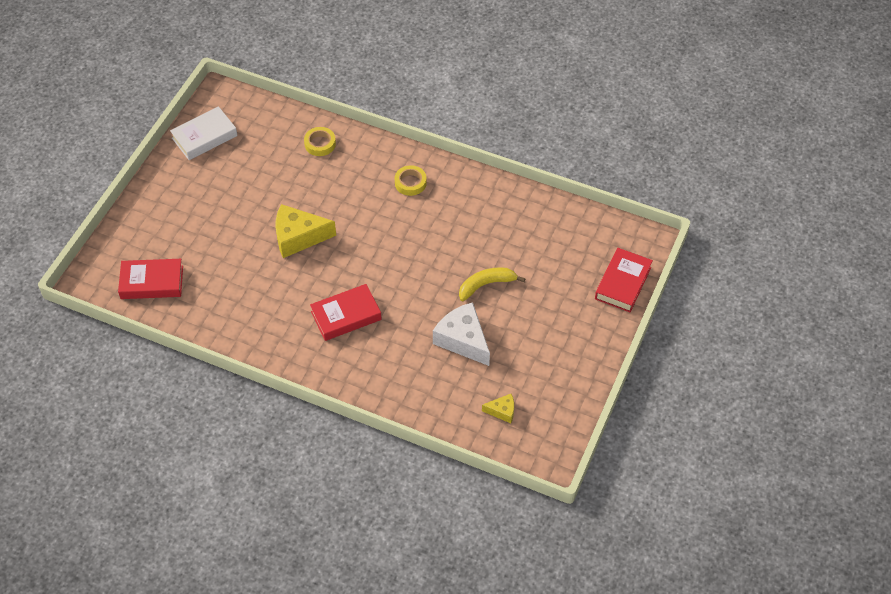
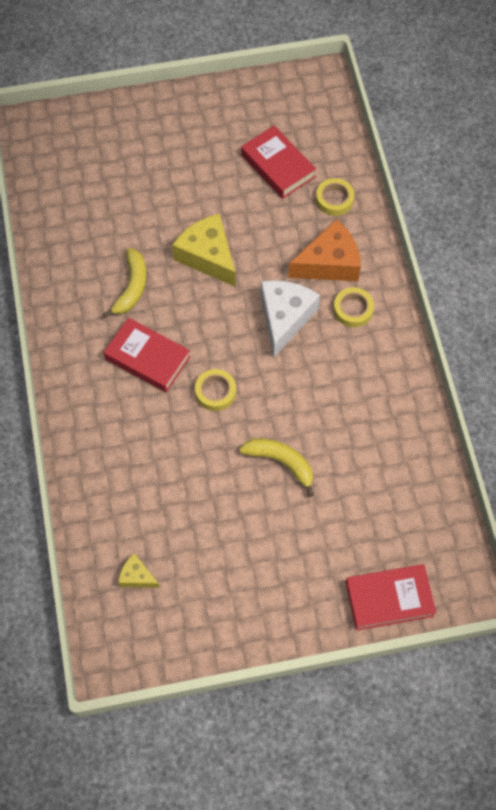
camera: 55 degrees right, 10 degrees up
red book [118,259,183,299] -> red book moved to [241,126,316,199]
white book [170,106,238,160] -> none
white cheese [433,302,490,366] -> white cheese moved to [261,280,320,357]
yellow cheese [482,394,514,423] -> yellow cheese turned 150 degrees clockwise [118,553,160,588]
none -> yellow banana [103,248,147,318]
none -> yellow tape [195,369,236,411]
none -> orange cheese [288,219,361,281]

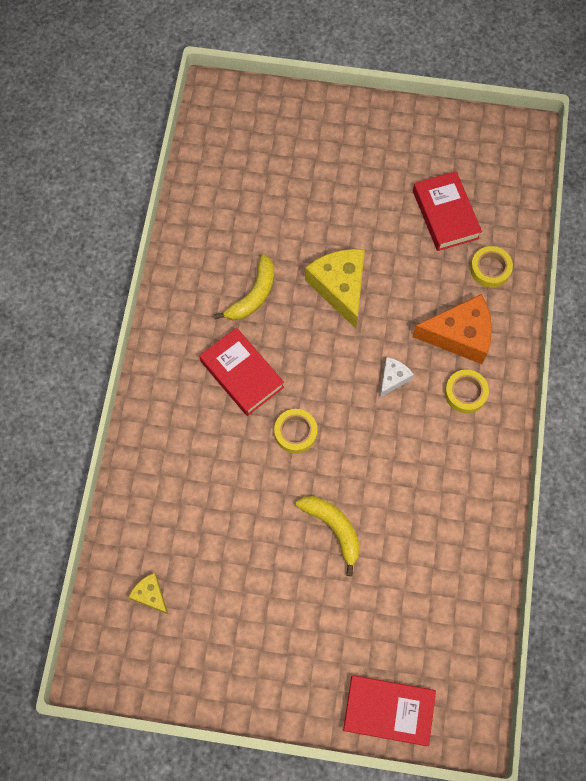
camera: 20 degrees right, 5 degrees up
white cheese [261,280,320,357] -> white cheese [380,357,414,397], size x0.51

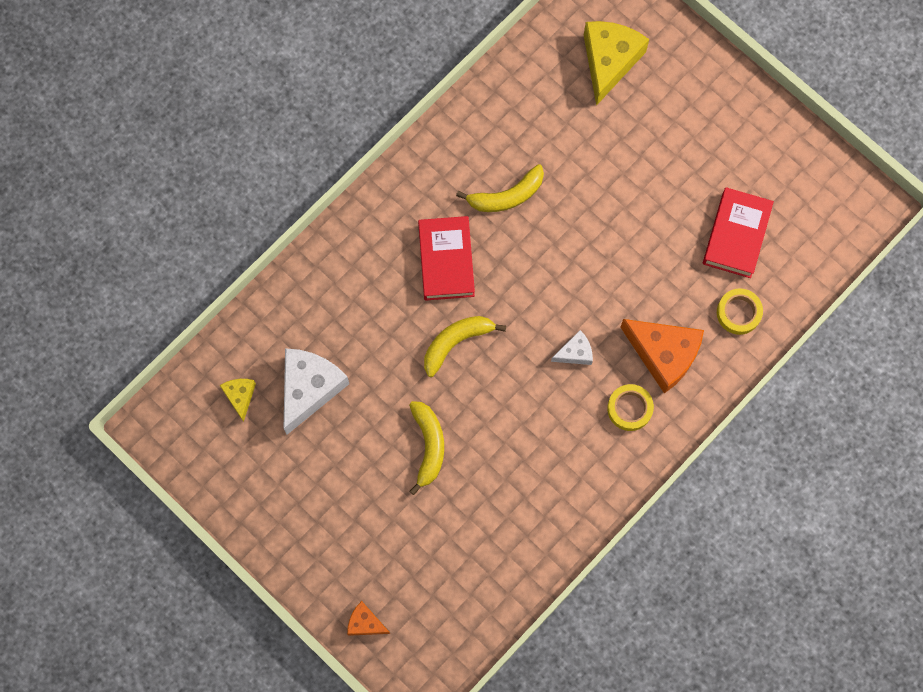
camera: 35 degrees right, 5 degrees up
yellow tape [274,409,318,453] -> yellow banana [424,316,506,377]
yellow cheese [305,249,365,329] -> yellow cheese moved to [584,21,649,106]
red book [343,675,436,746] -> orange cheese [347,601,390,636]
none -> white cheese [284,348,349,435]

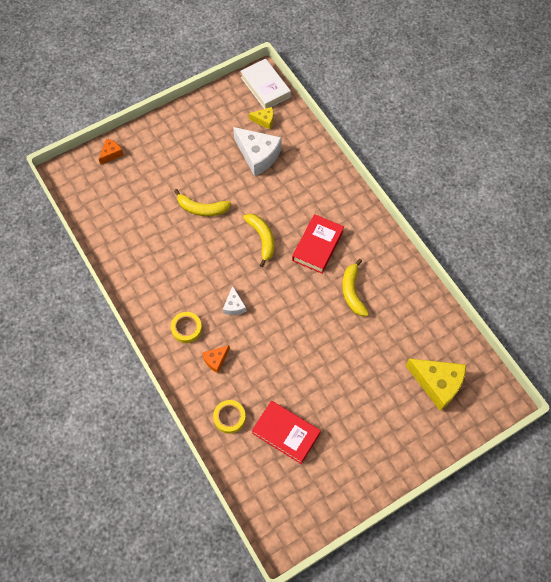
camera: 105 degrees right, 10 degrees down
red book [418,216,475,301] -> red book turned 75 degrees counterclockwise [292,214,344,274]
orange cheese [620,319,704,393] -> orange cheese [202,345,230,373], size x0.51
none -> white book [240,59,291,109]

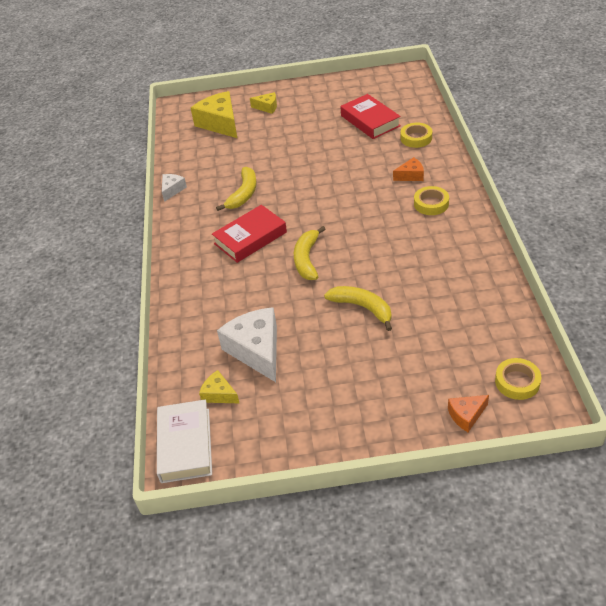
camera: 150 degrees left, 20 degrees down
white cheese [223,286,246,315] -> white cheese moved to [162,174,187,202]
none -> yellow cheese [250,92,277,114]
none -> yellow tape [495,358,541,400]

